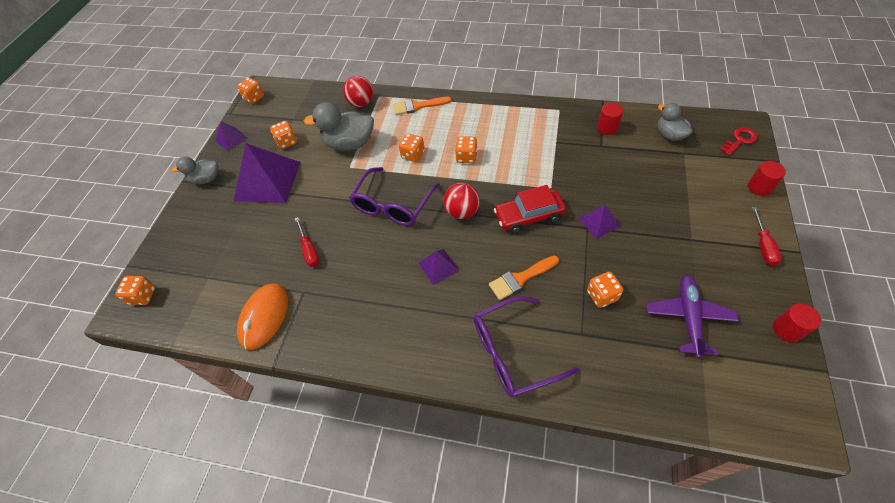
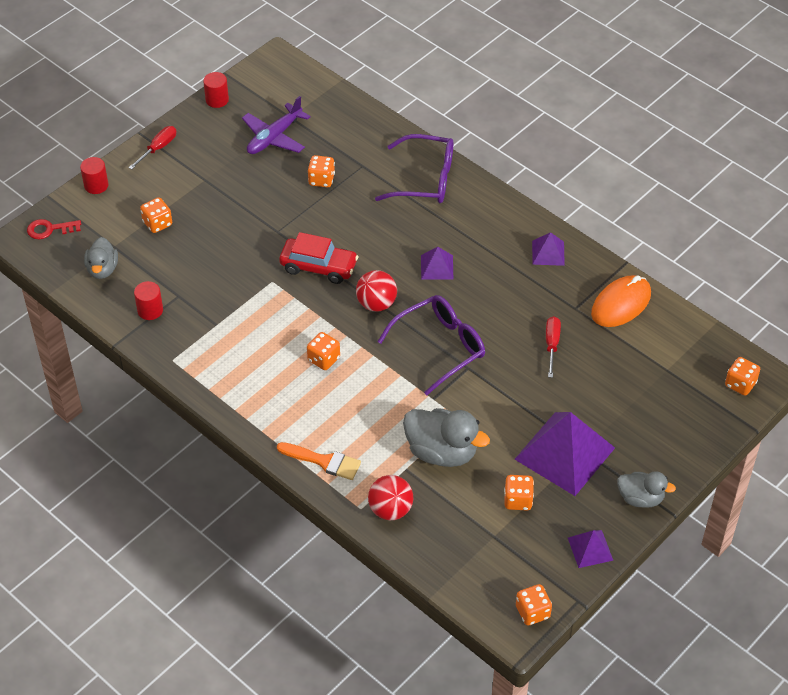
camera: 155 degrees left, 5 degrees down
orange dice [399,133,425,162] -> orange dice moved to [140,197,172,233]
orange brush [489,256,559,300] -> none
purple pyramid [579,205,620,239] -> purple pyramid moved to [532,232,565,266]

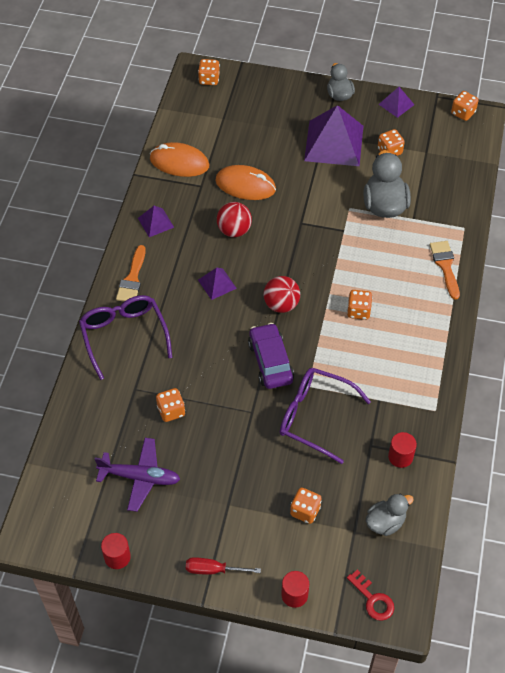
camera: 120 degrees left, 5 degrees up
red car [279,232,358,284] -> purple car [248,323,294,389]
red ball [368,475,413,520] -> red ball moved to [217,202,252,237]
purple glasses [377,295,485,395] -> purple glasses moved to [280,368,371,464]
red screwdriver [546,316,561,378] -> orange mouse [215,165,276,200]
none -> orange brush [116,245,146,302]

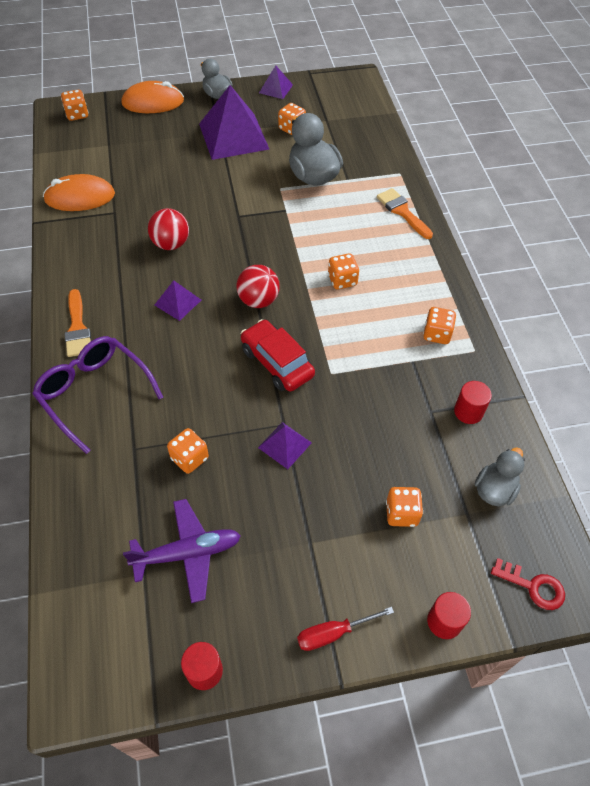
camera: 25 degrees left, 0 degrees up
purple pyramid [138,206,174,237] -> purple pyramid moved to [258,422,312,469]
orange mouse [215,165,276,200] -> orange mouse moved to [121,81,184,113]
purple car [248,323,294,389] -> red car [241,319,315,392]
purple glasses [280,368,371,464] -> none
orange dice [451,91,479,121] -> orange dice moved to [423,307,456,344]

